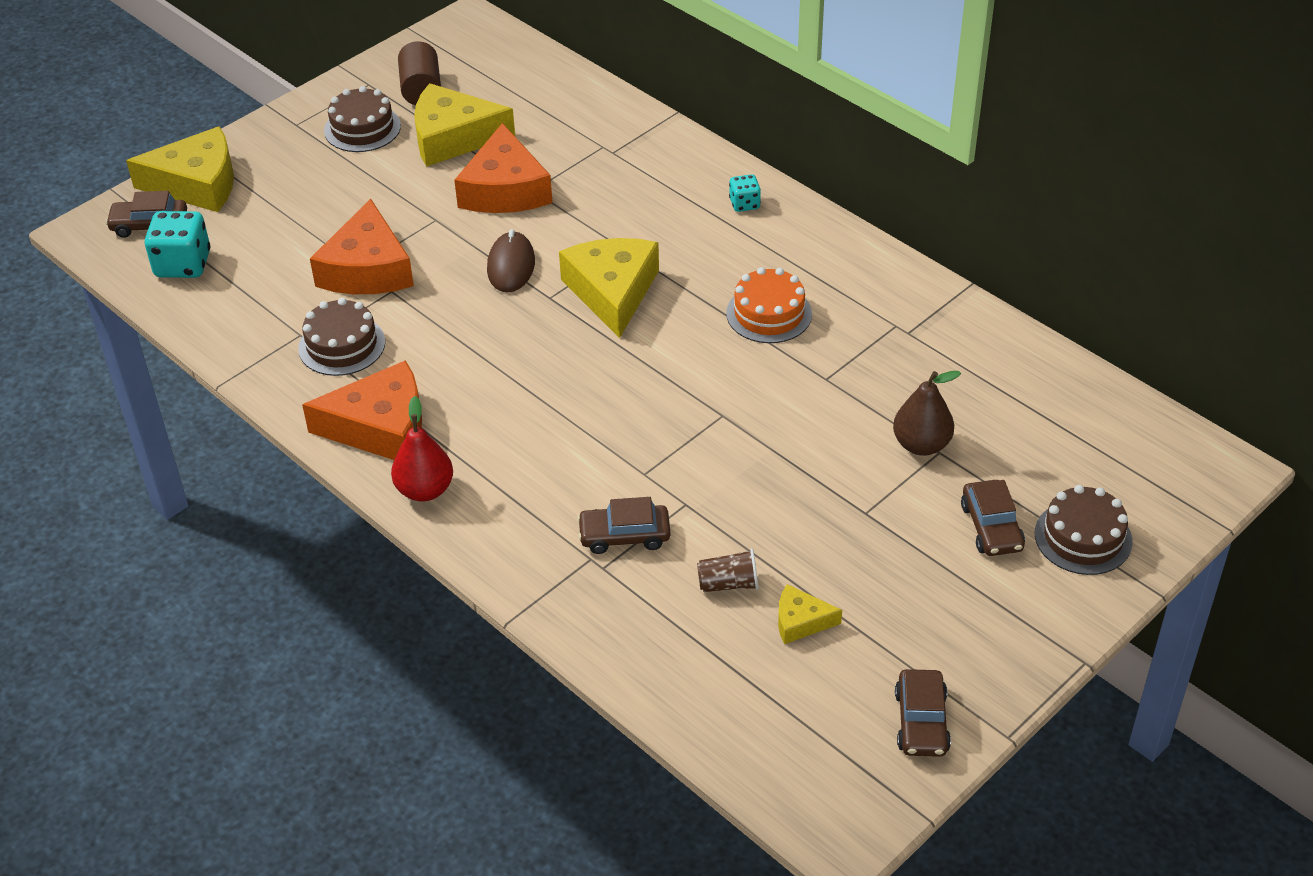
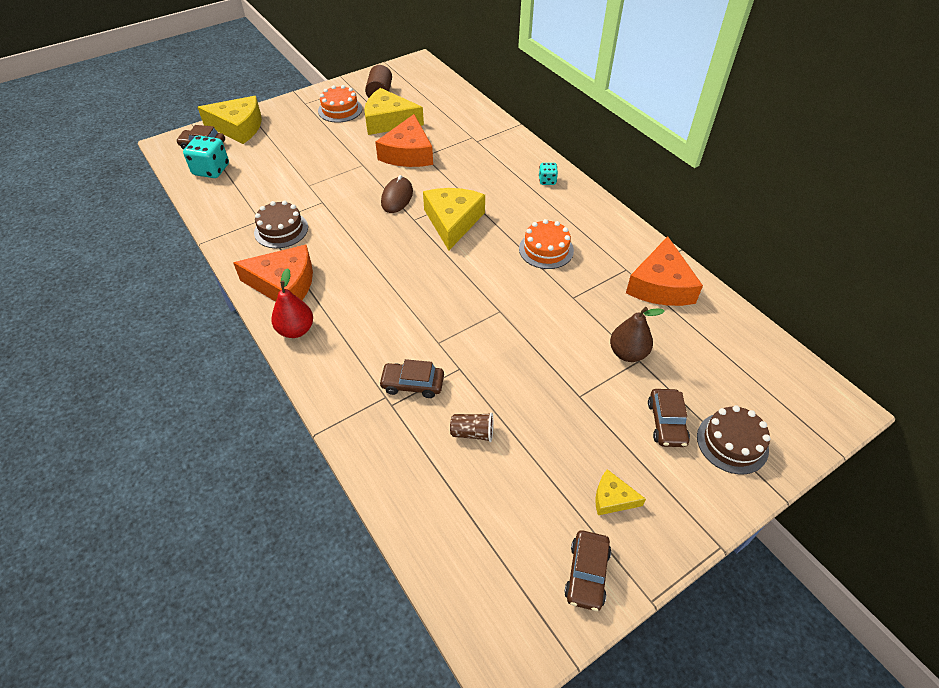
camera: 10 degrees right, 5 degrees up
orange cheese [310,199,414,294] -> orange cheese moved to [626,236,703,306]
brown cake [324,86,401,152] -> orange cake [318,85,362,123]
yellow cheese [778,584,842,644] -> yellow cheese moved to [595,469,646,515]

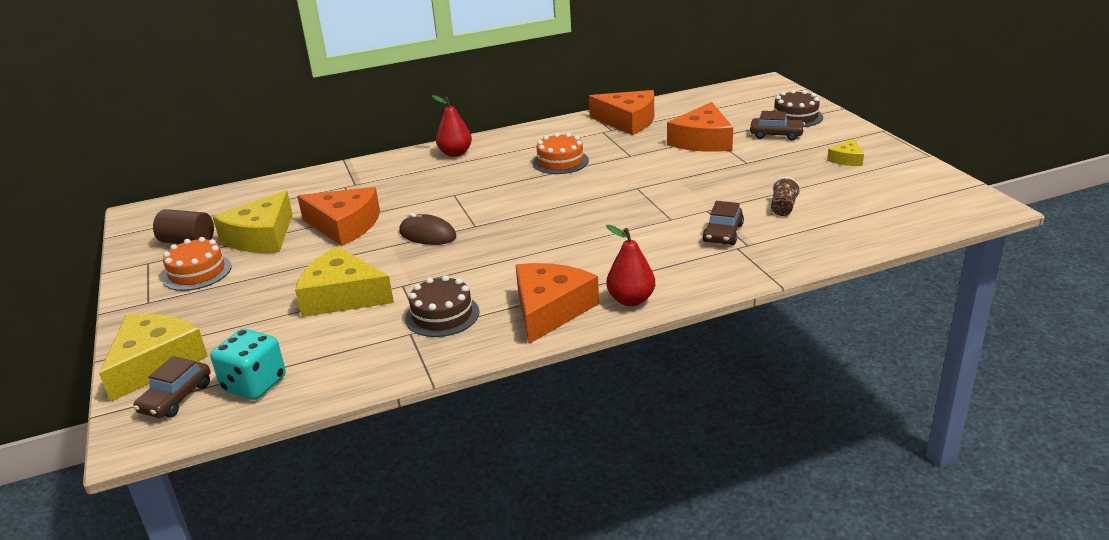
camera: 75 degrees left, 20 degrees down
yellow cheese [423,188,485,251] -> yellow cheese moved to [295,247,394,317]
turquoise dice [539,163,558,185] -> red pear [432,95,472,157]
brown car [564,530,611,611] -> none
brown pear [610,307,665,362] -> orange cheese [667,102,733,152]

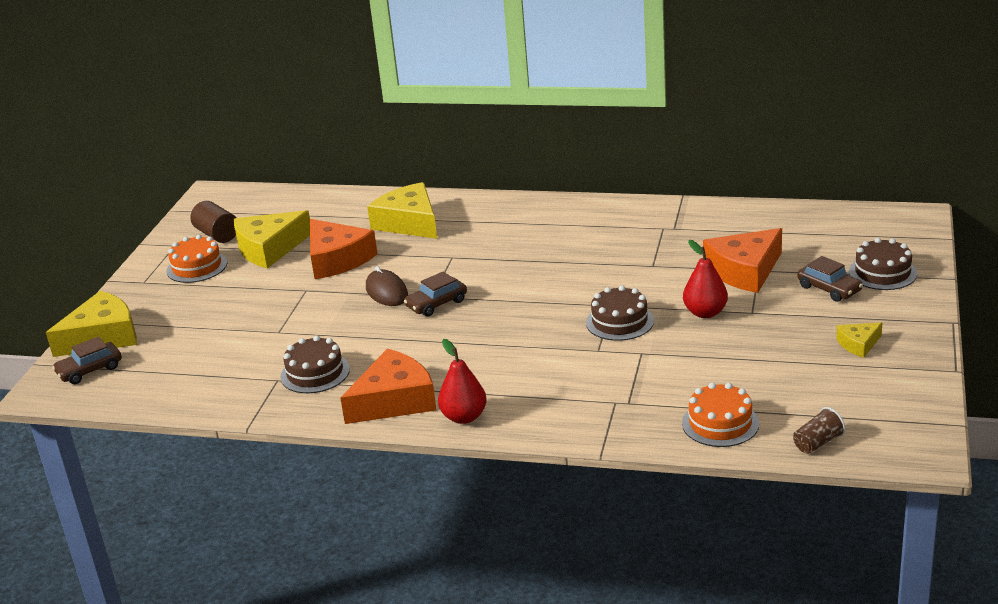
camera: 35 degrees right, 0 degrees up
turquoise dice [210,329,286,400] -> none
yellow cheese [295,247,394,317] -> yellow cheese moved to [367,182,437,239]
red pear [432,95,472,157] -> red pear moved to [683,240,728,318]
orange cake [533,133,589,174] -> orange cake moved to [682,383,759,447]
orange cheese [589,90,654,135] -> none
brown car [702,201,744,245] -> brown car moved to [404,271,467,317]
brown cup [771,177,800,216] -> brown cup moved to [793,407,846,454]
none -> brown cake [586,285,654,341]

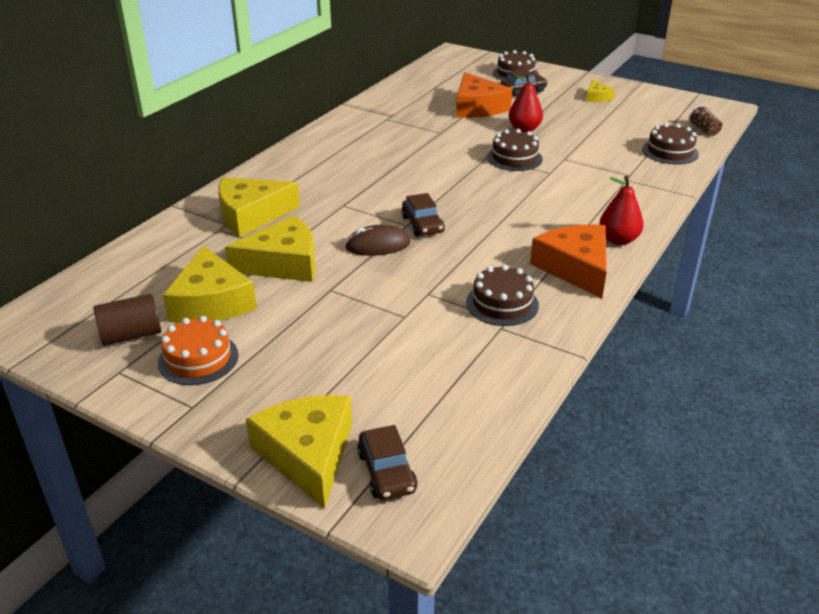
camera: 75 degrees left, 5 degrees up
orange cheese [310,219,378,279] -> yellow cheese [225,215,315,282]
orange cake [682,383,759,447] -> brown cake [642,123,699,165]

